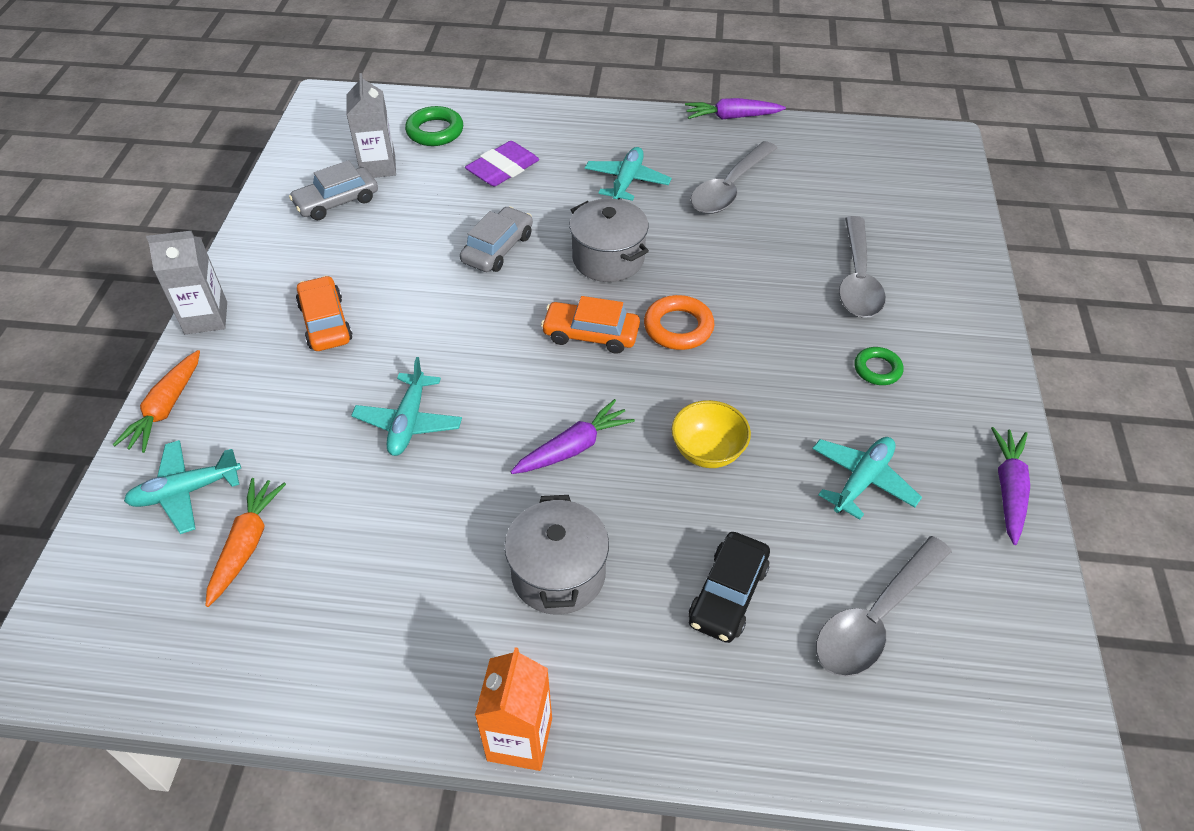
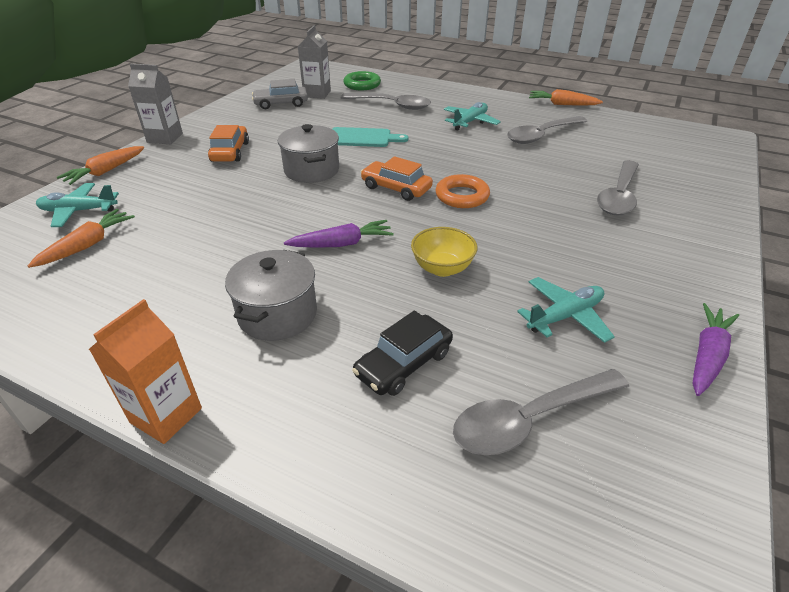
camera: 20 degrees right, 10 degrees down
turquoise plane [351,357,462,456] -> none
grey car [460,207,533,272] -> turquoise cutting board [332,127,408,147]
purple eraser [465,141,539,187] -> grey spoon [341,93,431,110]
grey pot [569,199,649,282] -> grey pot moved to [278,124,339,183]
purple carrot [685,98,786,120] -> orange carrot [529,89,603,106]
green ring [854,347,903,385] -> none

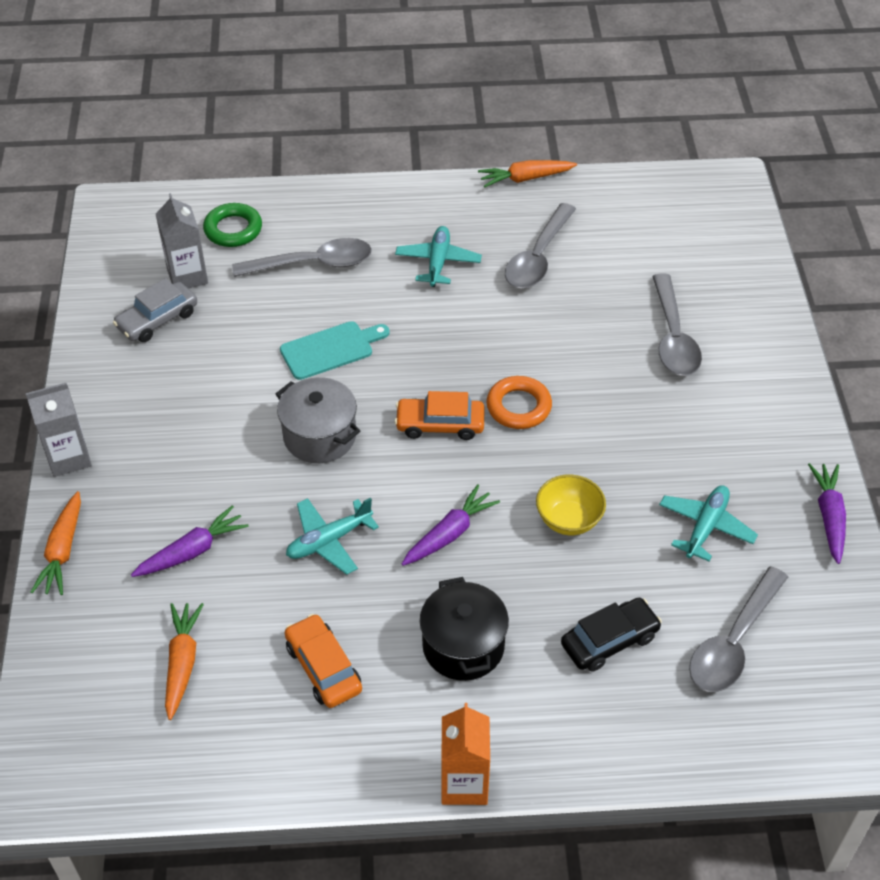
camera: 30 degrees left, 10 degrees up
turquoise plane [36,183,119,227] -> turquoise plane moved to [286,498,379,575]
orange car [208,125,249,162] -> orange car moved to [285,614,362,708]
grey pot [225,250,317,341] -> black pot [420,577,509,681]
black car [352,310,453,396] -> black car turned 135 degrees counterclockwise [561,598,662,672]
none -> purple carrot [131,506,249,577]

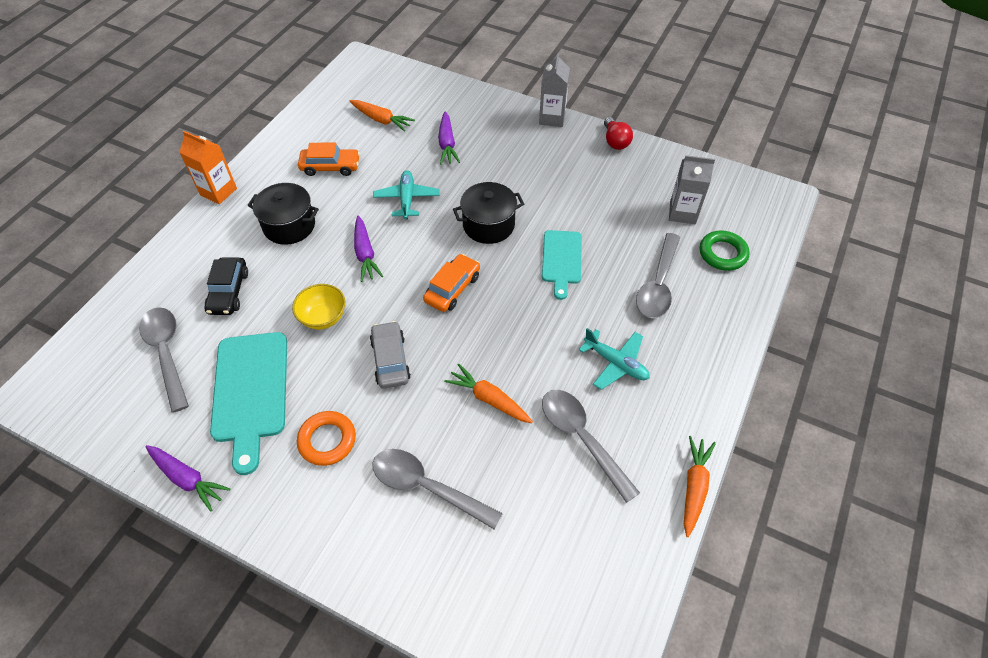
camera: 120 degrees right, 5 degrees up
orange carrot [31,491,81,595] -> orange carrot moved to [444,364,533,423]
grey car [113,278,197,342] -> grey car moved to [370,321,411,389]
grey pot [276,377,360,463] -> black pot [453,182,524,244]
orange ring [487,376,552,429] -> orange ring moved to [297,411,356,466]
turquoise plane [659,485,758,561] -> turquoise cutting board [210,332,287,475]
none -> red light bulb [604,117,633,150]

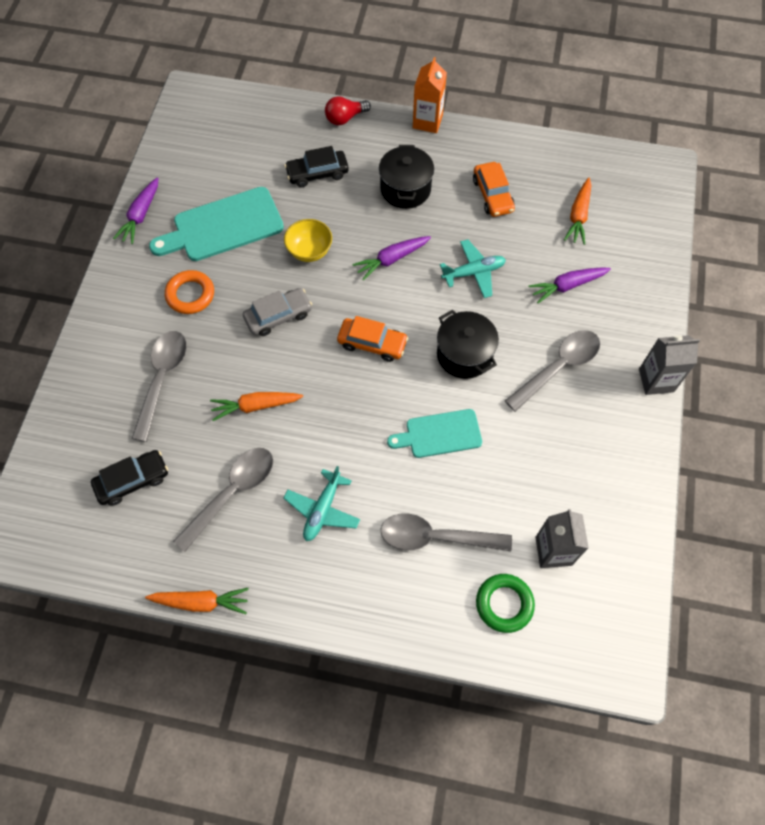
camera: 75 degrees right, 10 degrees up
grey spoon [139,307,189,413] -> grey spoon moved to [505,330,600,412]
orange carrot [444,364,533,423] -> orange carrot turned 120 degrees counterclockwise [210,392,303,421]
red light bulb [604,117,633,150] -> red light bulb moved to [325,96,371,125]
none -> black car [91,450,168,506]

